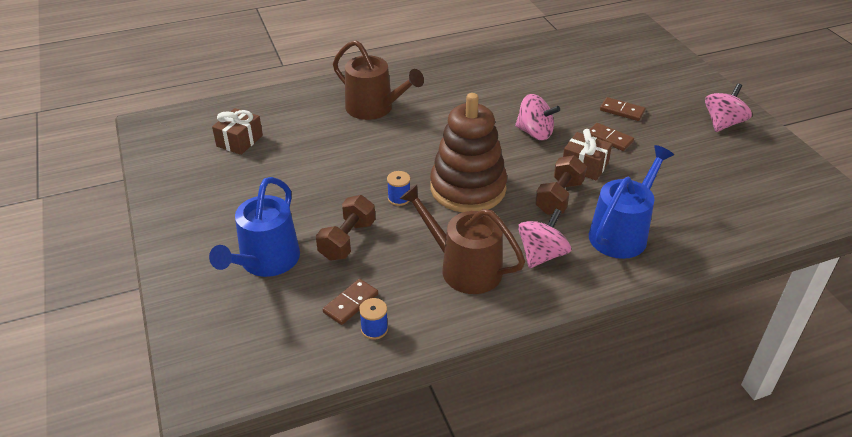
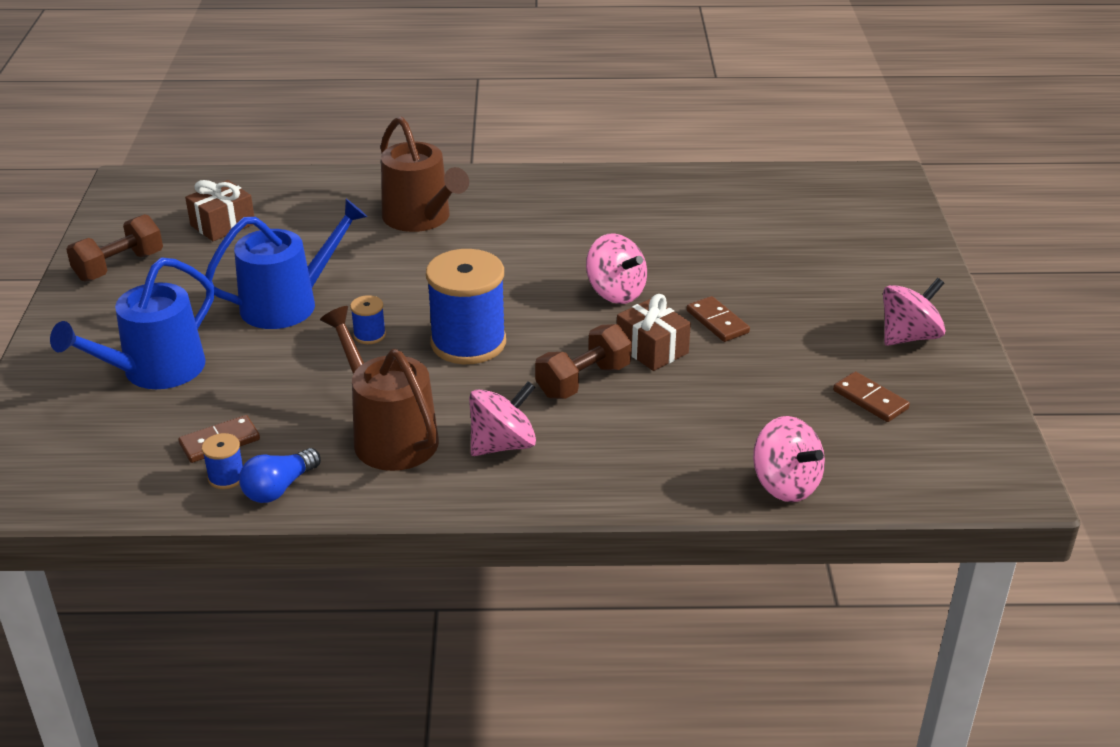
camera: 20 degrees right, 5 degrees down
brown dumbbell [316,195,375,261] -> brown dumbbell moved to [66,214,163,282]
brown stacking toy [430,93,507,212] -> blue spool [426,249,506,364]
blue watering can [589,145,674,259] -> blue watering can moved to [205,199,367,329]
brown domino [600,97,646,121] -> brown domino moved to [833,371,910,422]
none -> blue light bulb [239,448,321,503]
none -> pink spinning top [753,416,825,502]

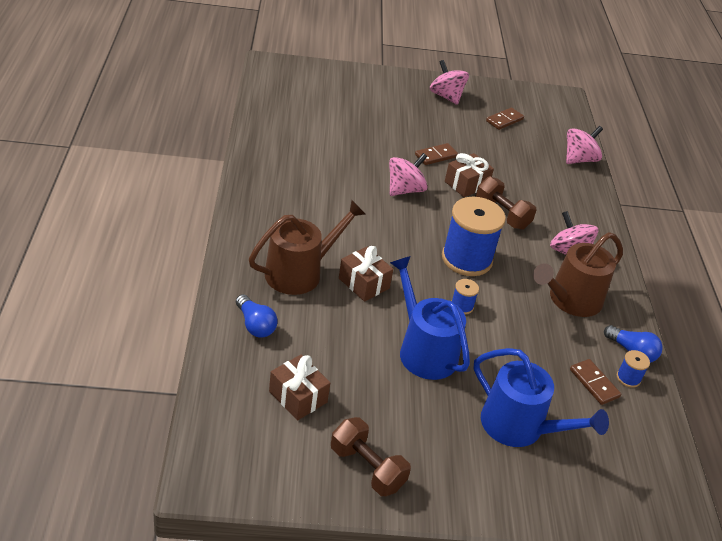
camera: 95 degrees left, 5 degrees up
none -> blue light bulb [236,294,278,338]
none -> brown gift [339,246,393,302]

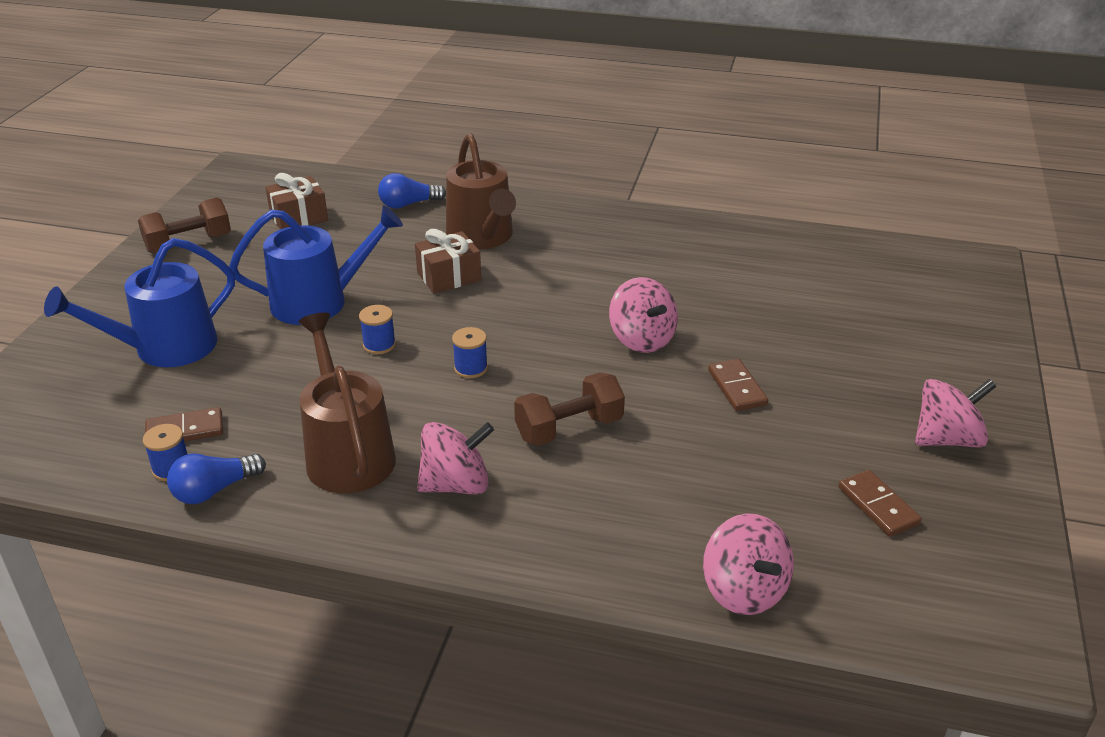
camera: 110 degrees right, 5 degrees down
blue spool [442,197,506,276] -> blue spool [452,327,488,378], size x0.43
brown gift [445,153,494,197] -> none

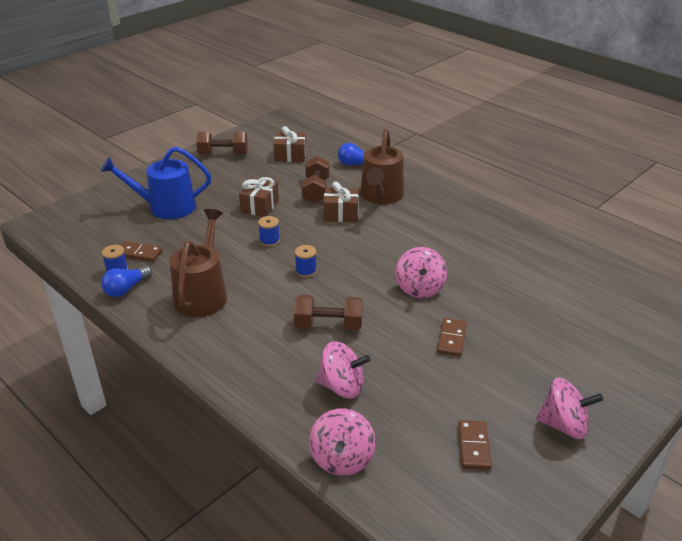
camera: 30 degrees right, 0 degrees up
blue light bulb [167,454,266,504] -> blue light bulb turned 45 degrees counterclockwise [101,266,152,297]
blue watering can [229,205,403,325] -> brown gift [239,177,279,217]
pink spinning top [417,422,494,494] -> pink spinning top moved to [316,341,371,399]
none -> brown dumbbell [301,156,329,203]

